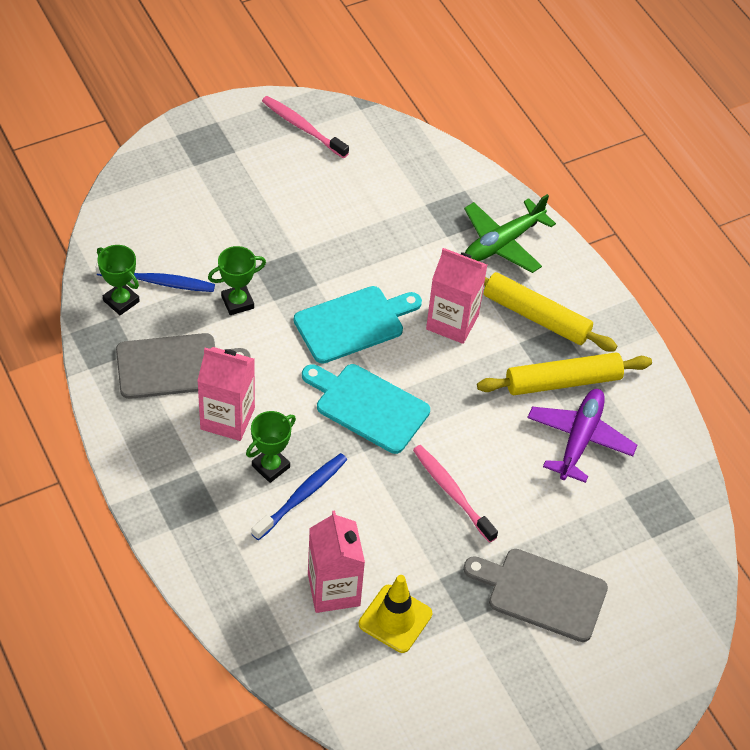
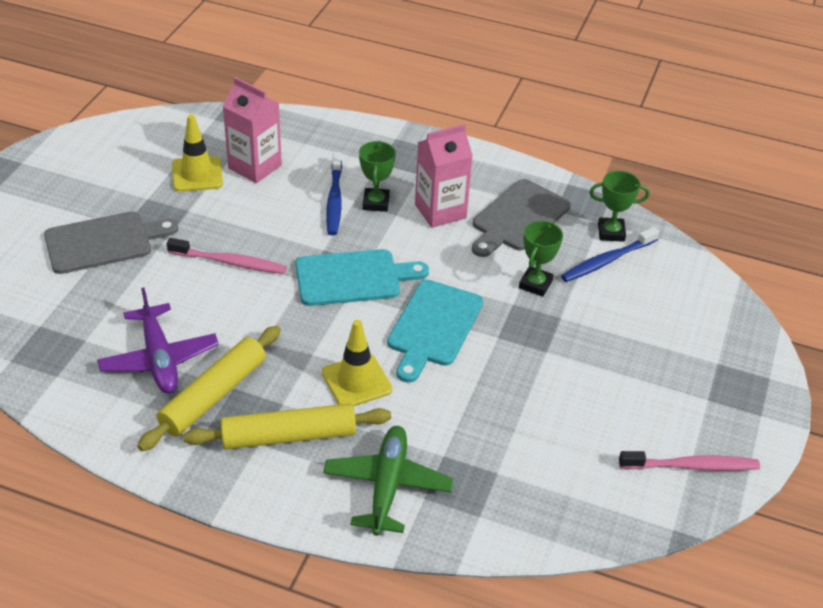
camera: 140 degrees right, 10 degrees down
pink carton [426,248,487,344] -> yellow traffic cone [322,320,392,407]

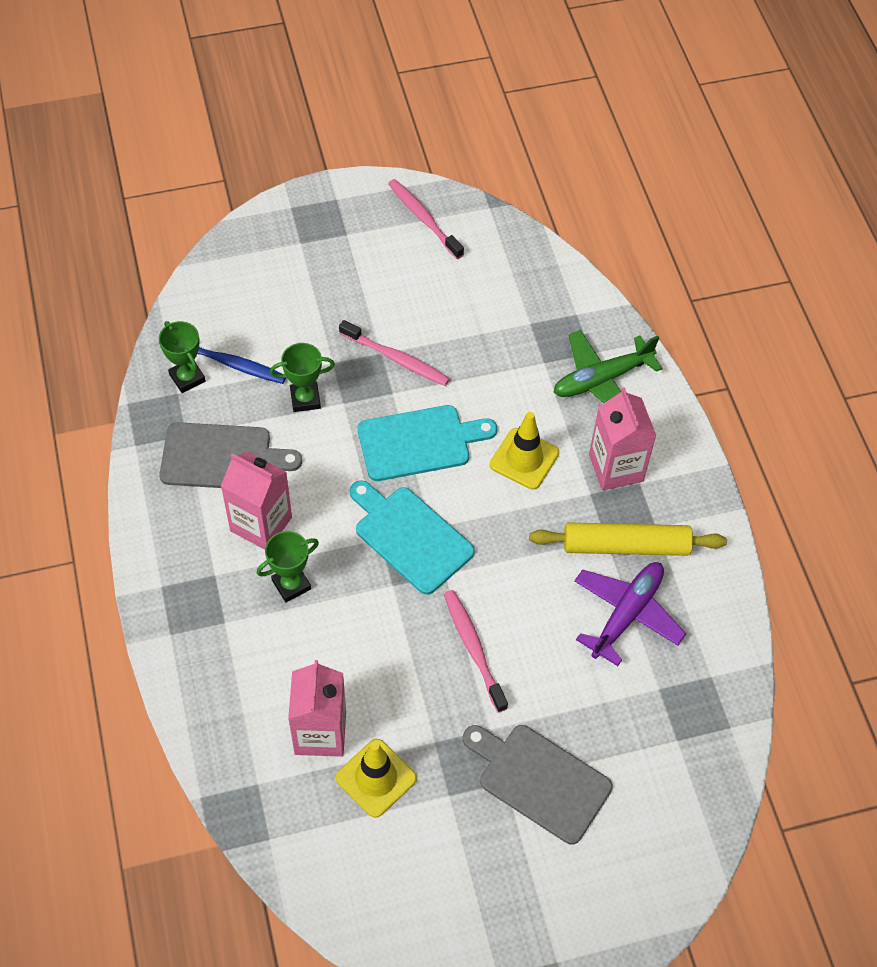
camera: 125 degrees left, 15 degrees up
yellow rolling pin [183,404,391,450] -> pink carton [589,387,656,491]
blue toothbrush [326,152,342,235] -> none
none -> pink toothbrush [339,320,450,386]

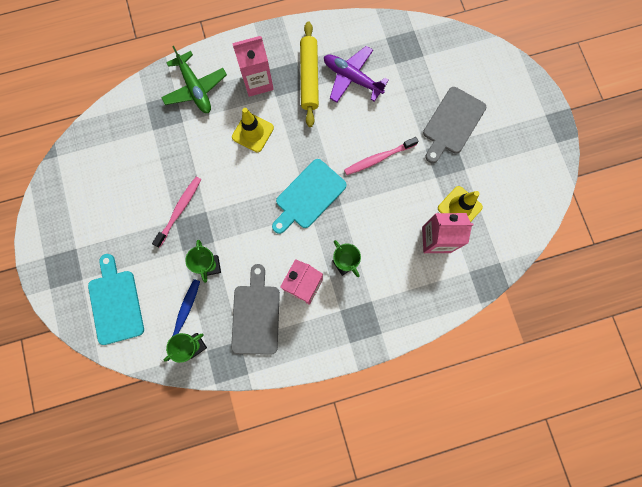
camera: 90 degrees left, 20 degrees up
turquoise cutting board [358,405,497,481] -> turquoise cutting board moved to [88,254,144,345]
pink toothbrush [388,179,464,259] -> none

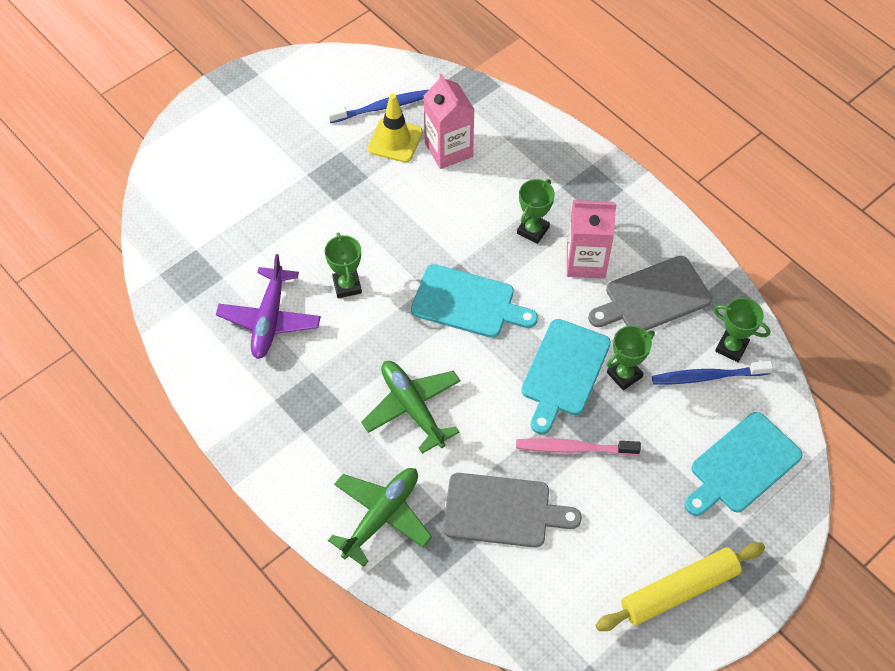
camera: 115 degrees left, 20 degrees down
pink carton [232,36,274,97] -> none
yellow traffic cone [232,108,274,152] -> green plane [361,361,461,454]
yellow rolling pin [300,21,319,127] -> yellow rolling pin moved to [596,542,765,631]
pink toothbrush [344,137,418,175] -> none
grey cutting board [423,87,487,163] -> grey cutting board moved to [443,473,582,548]
none -> green trophy [325,232,362,298]
none -> blue toothbrush [327,90,428,123]
none -> turquoise cutting board [521,319,611,434]

